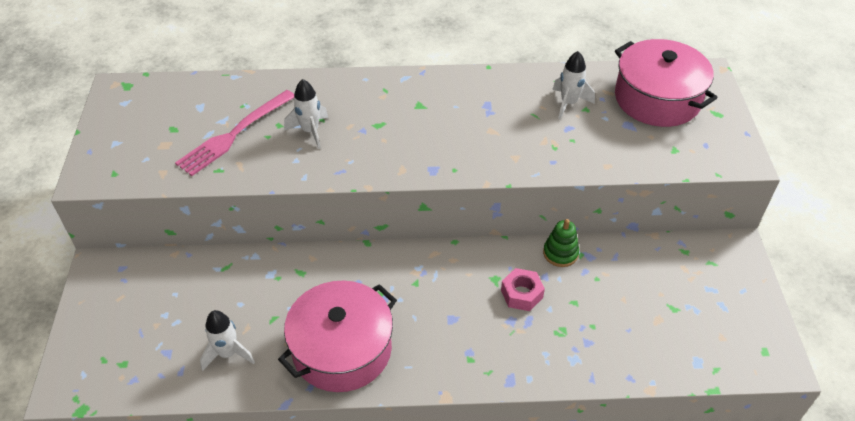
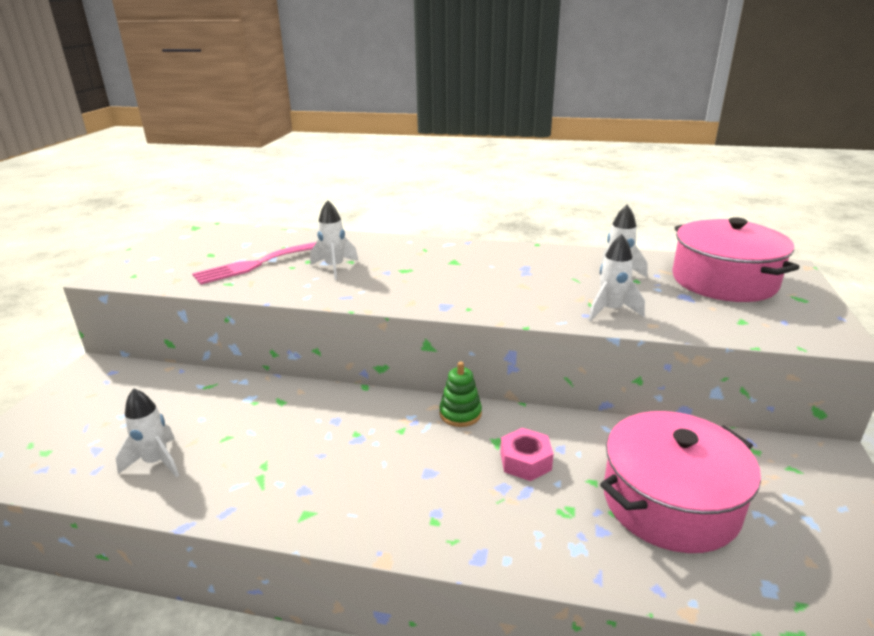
camera: 15 degrees right, 20 degrees down
pink pot [278,281,397,392] -> pink pot moved to [600,411,761,553]
green stacking toy [543,219,579,267] -> green stacking toy moved to [439,362,482,427]
none -> white rocket [588,234,645,321]

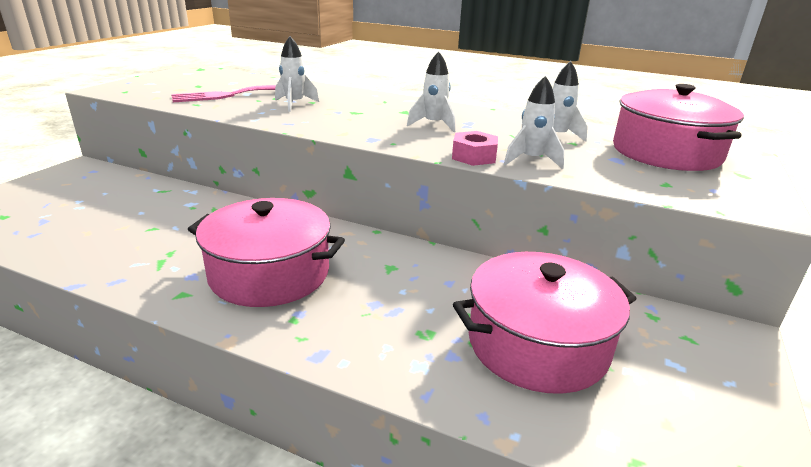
camera: 10 degrees right, 0 degrees up
white rocket [116,388,179,478] -> white rocket moved to [407,51,455,132]
green stacking toy [439,362,482,427] -> none
pink nut [500,428,554,481] -> pink nut moved to [452,131,498,166]
none -> pink pot [188,198,345,307]

